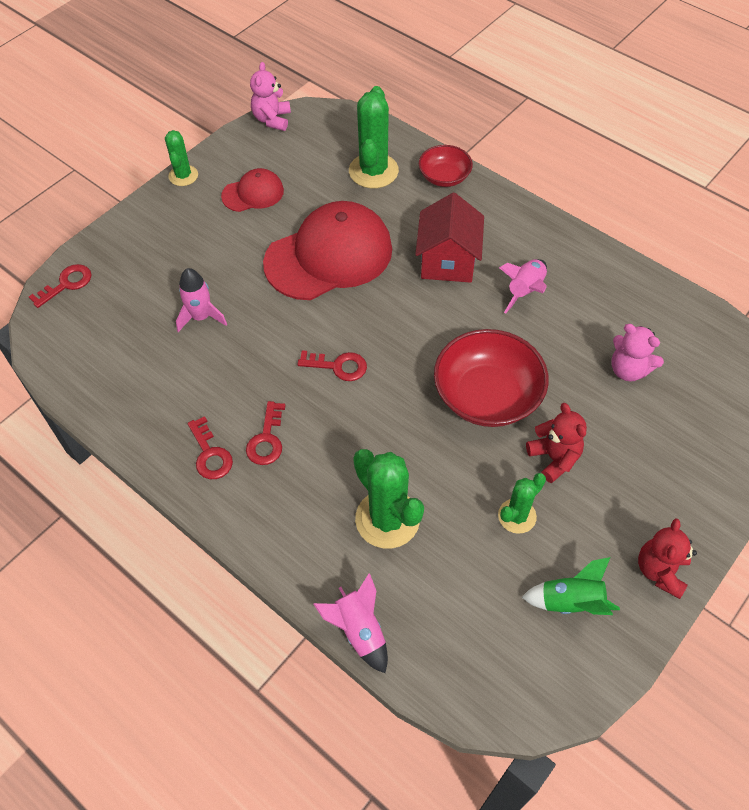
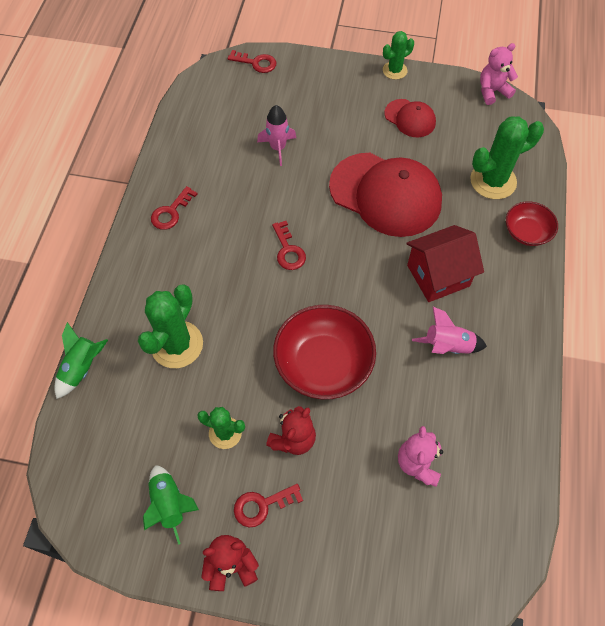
camera: 60 degrees right, 5 degrees up
red key [246,401,286,465] -> red key moved to [234,484,303,527]
pink rocket [313,573,388,673] -> green rocket [54,322,108,399]

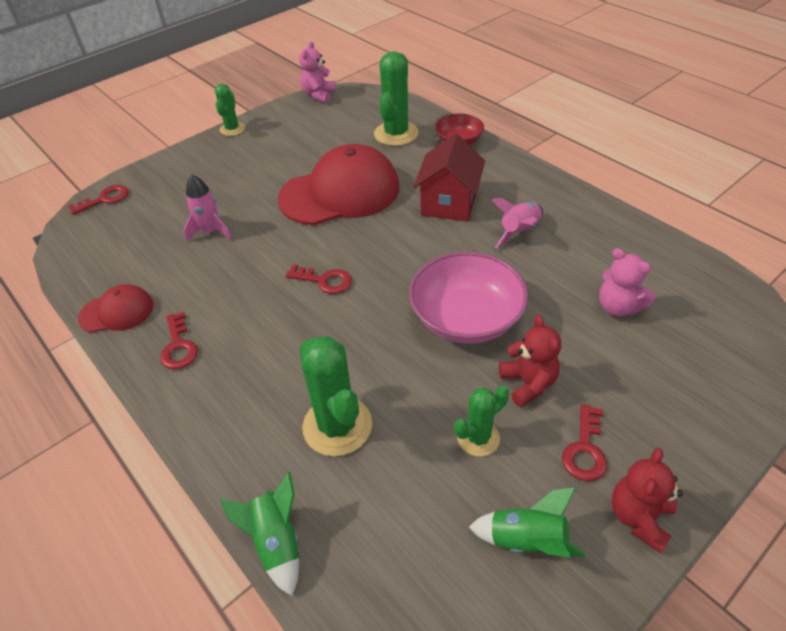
camera: 50 degrees left, 15 degrees down
red bowl [273,305,376,399] -> pink bowl [409,252,529,344]
red cap [384,99,436,137] -> red cap moved to [78,284,154,333]

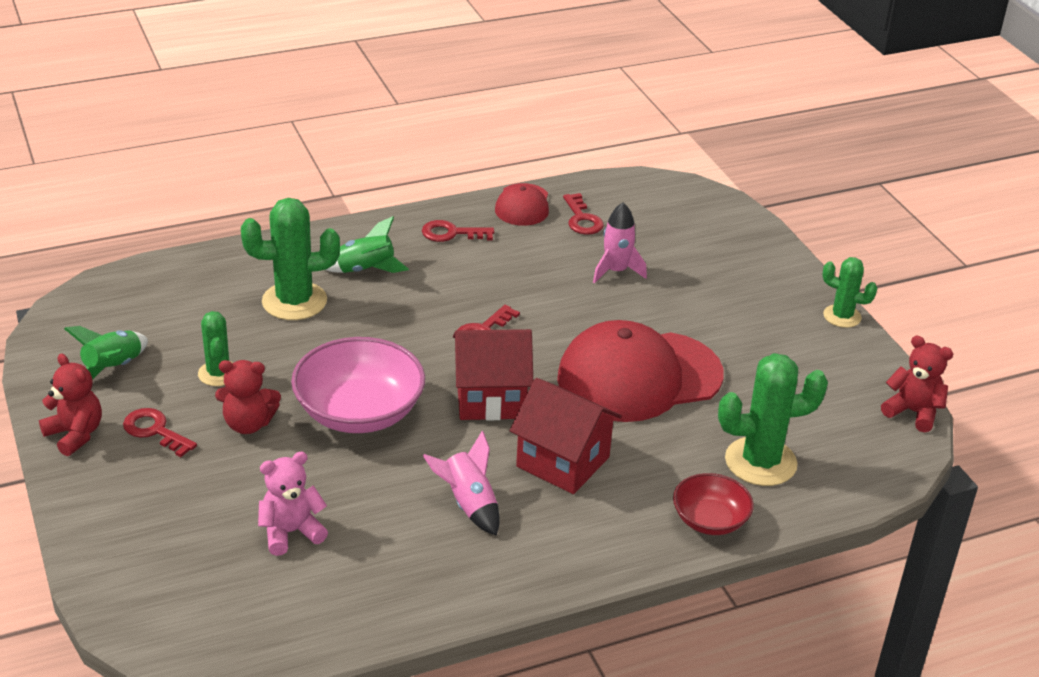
camera: 105 degrees right, 10 degrees down
red key [68,185,129,215] -> red key moved to [563,193,604,235]
green rocket [220,472,299,596] -> green rocket moved to [326,216,409,273]
red cap [277,144,399,225] -> red cap turned 75 degrees clockwise [557,320,724,422]
pink teddy bear [299,41,336,103] -> red teddy bear [881,336,953,432]
green cactus [374,51,419,146] -> green cactus turned 45 degrees counterclockwise [718,353,828,486]
none -> red house [453,329,533,421]

